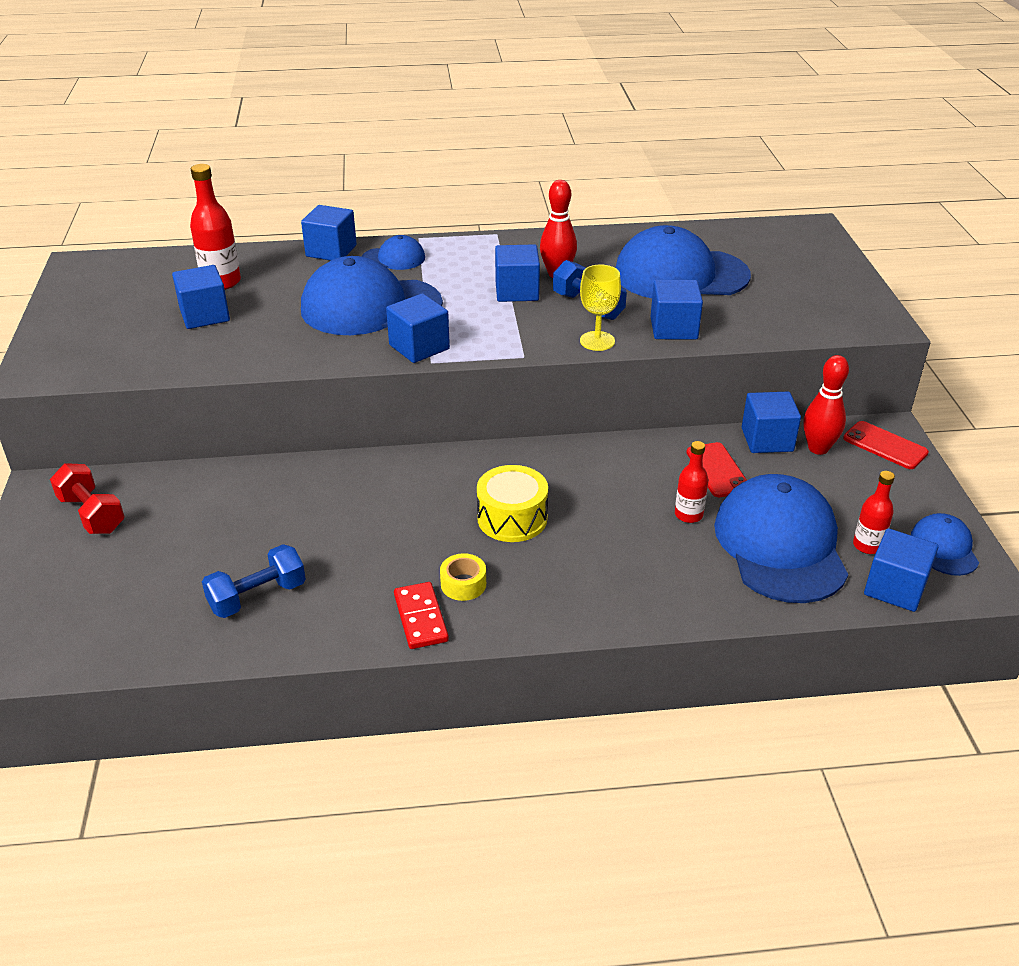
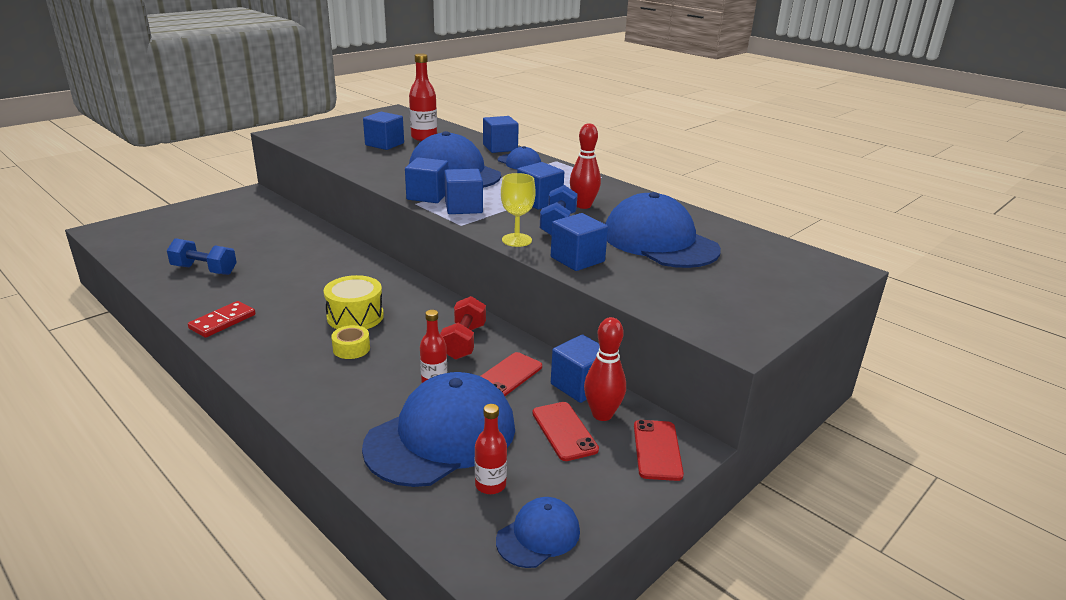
camera: 50 degrees right, 10 degrees down
red dumbbell [50,463,125,534] -> red dumbbell moved to [440,296,486,360]
yellow tape [440,553,486,601] -> yellow tape moved to [331,325,370,359]
blue cube [864,528,939,612] -> blue cube moved to [444,169,483,214]
none -> red phone [532,402,599,461]

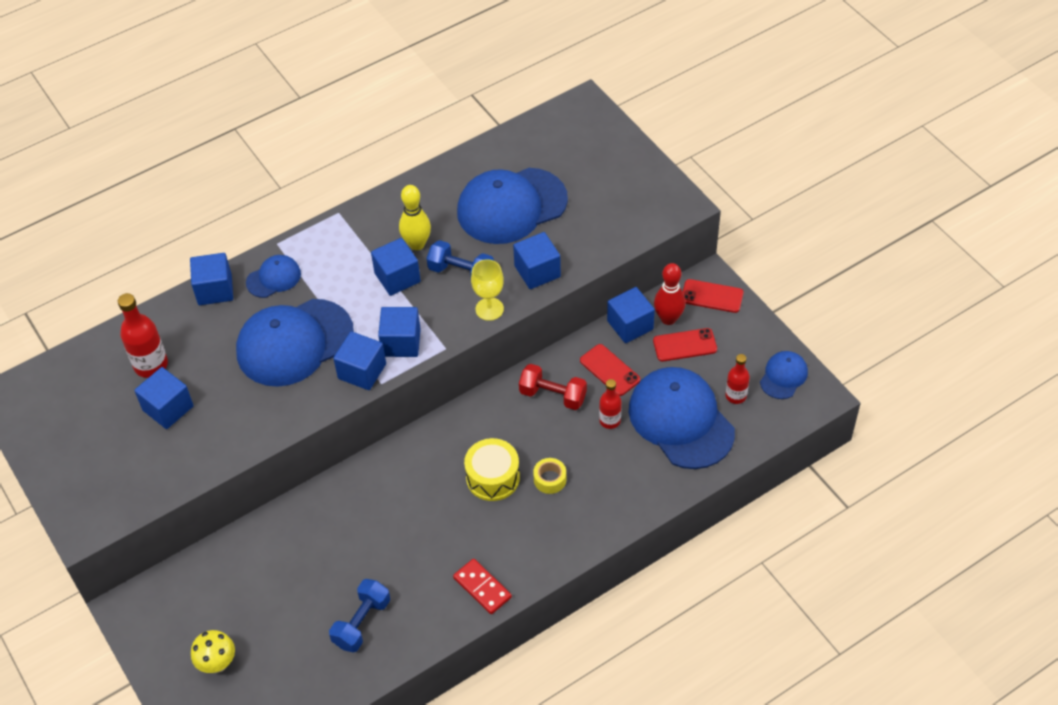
camera: 75 degrees left, 25 degrees up
blue cap [496,497,580,568] -> blue cap turned 60 degrees clockwise [760,351,808,399]
red bowling pin [570,123,601,209] -> yellow bowling pin [399,185,431,250]
none -> yellow mushroom [191,630,235,673]

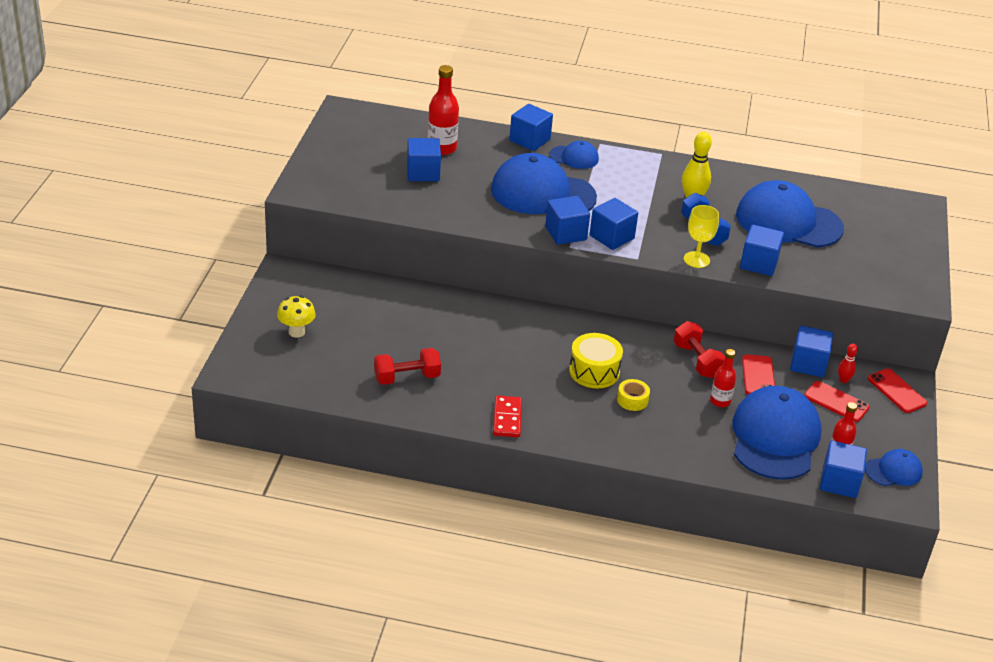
camera: 40 degrees right, 15 degrees down
blue dumbbell [329,579,390,652] -> red dumbbell [374,348,441,385]
blue cube [371,238,421,296] -> blue cube moved to [820,441,867,498]
red bowling pin [654,263,685,325] -> red bowling pin [838,344,858,383], size x0.56

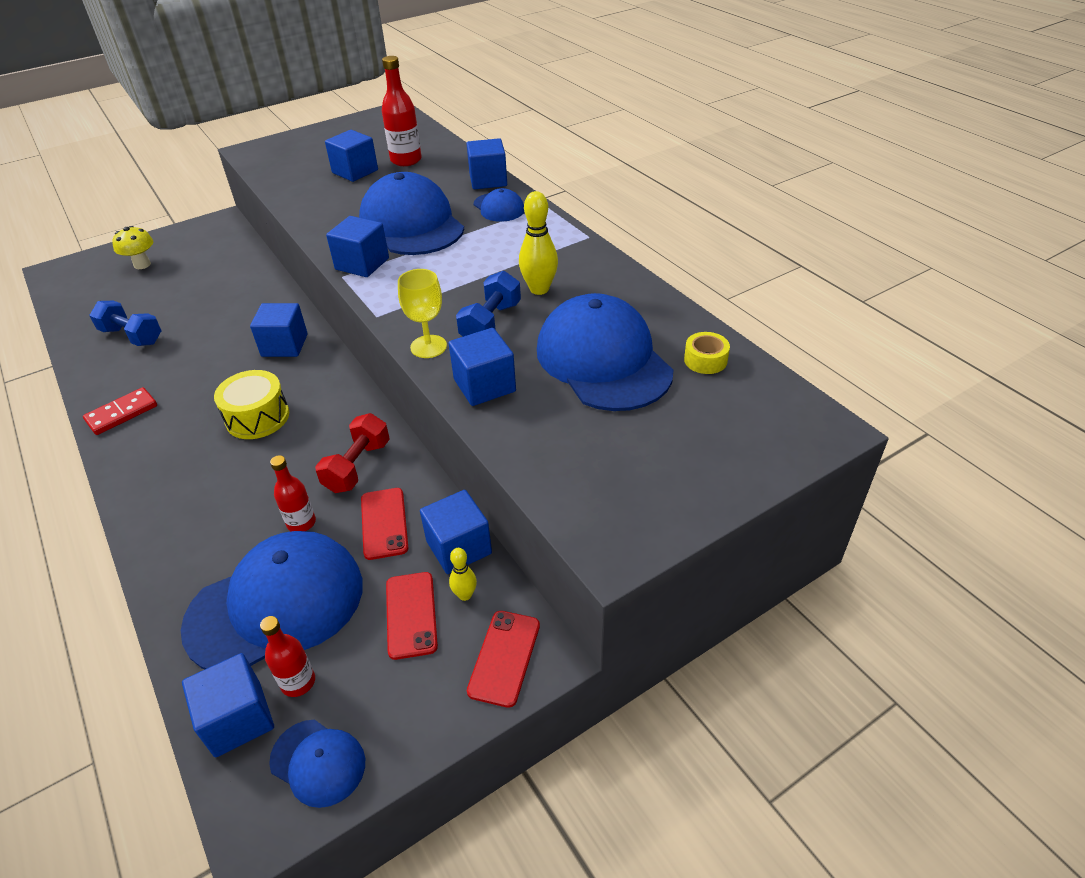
camera: 50 degrees right, 5 degrees up
red dumbbell [374,348,441,385] -> blue dumbbell [89,301,161,346]
blue cube [589,198,638,250] -> blue cube moved to [250,303,308,357]
yellow tape [617,379,650,411] -> yellow tape moved to [684,332,730,374]
red phone [742,354,775,395] -> red phone turned 60 degrees counterclockwise [361,488,408,560]
red bowling pin [838,344,858,383] -> yellow bowling pin [449,548,477,601]

